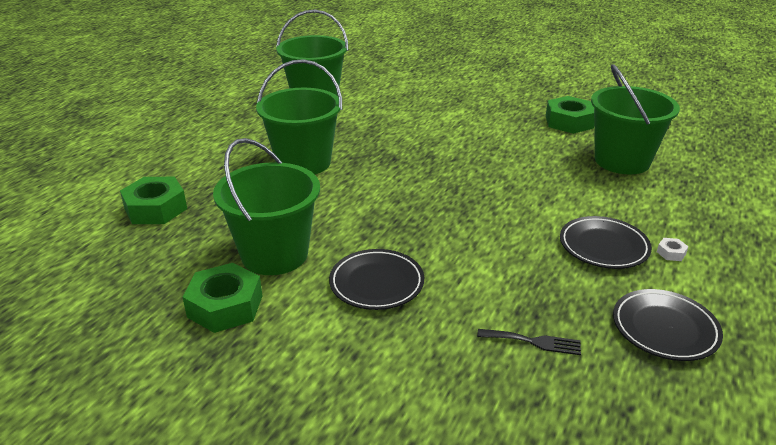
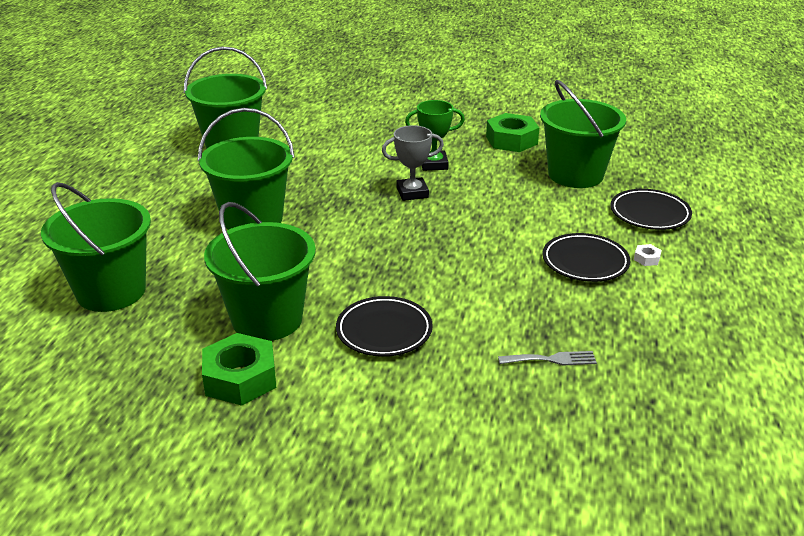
camera: 15 degrees left, 0 degrees up
green nut [120,177,187,224] -> green bucket [41,182,151,312]
black fork [477,329,581,355] -> grey fork [498,351,597,365]
black plate [613,289,723,361] -> black plate moved to [610,189,692,230]
none -> grey trophy [382,125,444,201]
none -> green trophy [405,100,465,171]

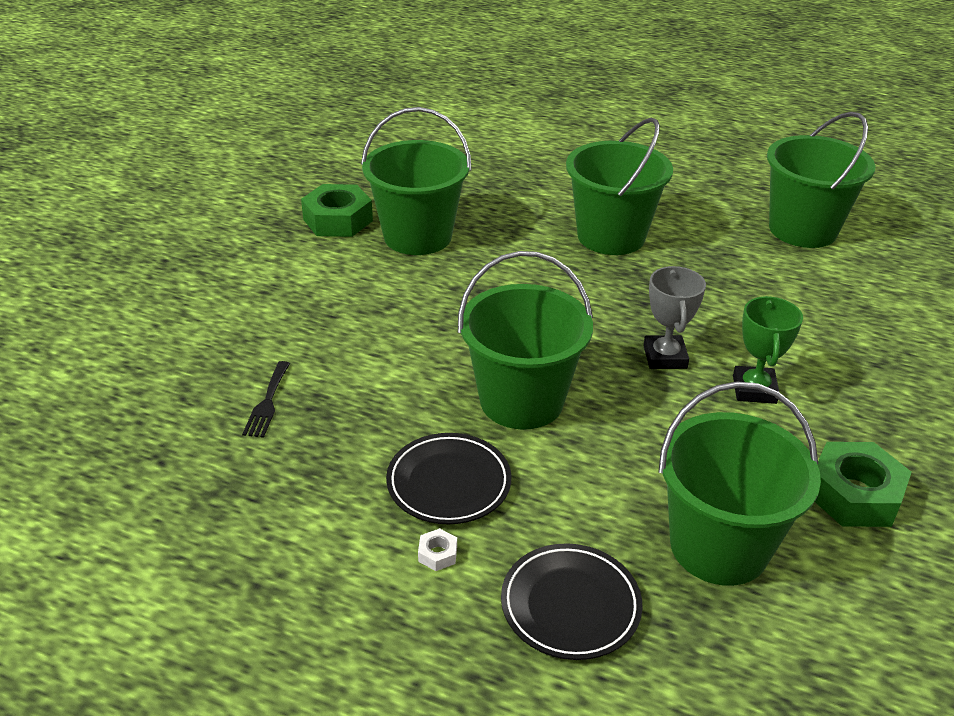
camera: 100 degrees right, 5 degrees up
green bucket [41,182,151,312] -> green bucket moved to [458,251,593,430]
black plate [336,296,433,357] -> none
grey fork [498,351,597,365] -> black fork [242,361,290,438]

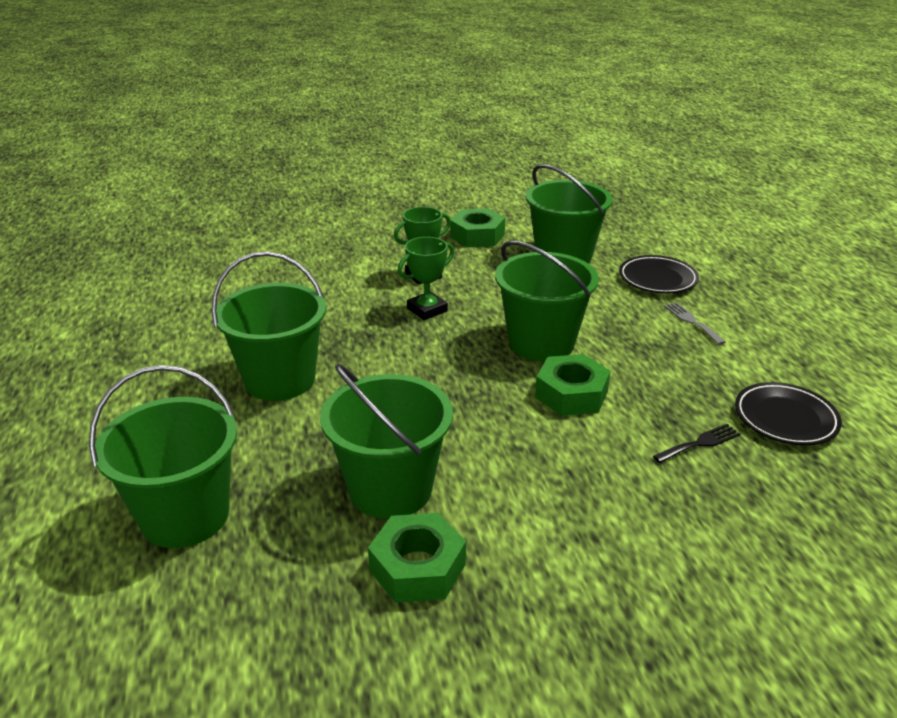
camera: 125 degrees left, 5 degrees down
black plate [386,433,511,524] -> black plate moved to [735,382,842,445]
white nut [418,528,457,571] -> grey fork [664,302,726,345]
grey trophy [643,266,706,369] -> green trophy [398,237,454,320]
green bucket [767,112,876,248] -> green bucket moved to [89,365,237,548]
none -> green nut [535,354,611,416]

